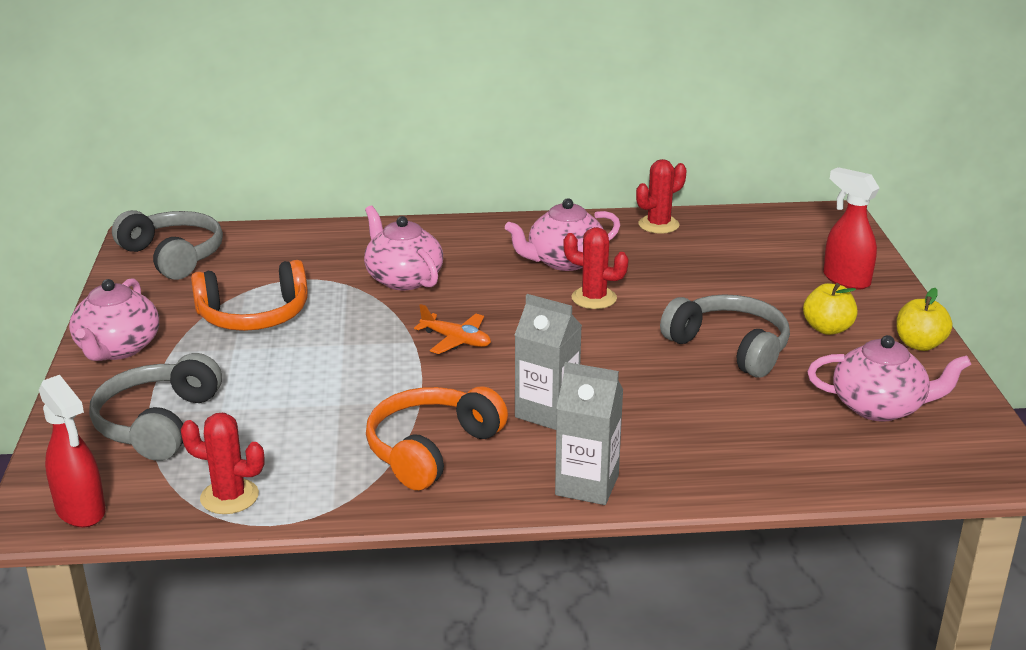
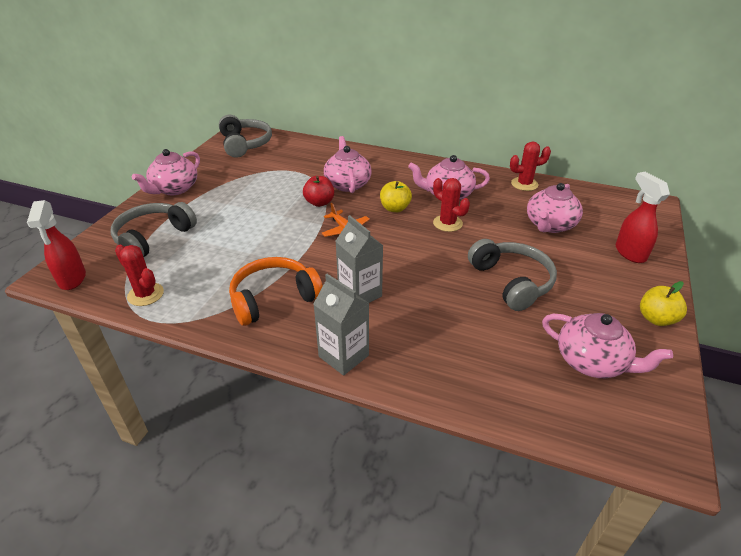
camera: 25 degrees right, 10 degrees up
orange headphones [191,260,308,331] -> none
yellow apple [803,283,857,335] -> yellow apple moved to [380,181,412,212]
none -> red apple [303,176,334,207]
none -> pink teapot [527,183,583,233]

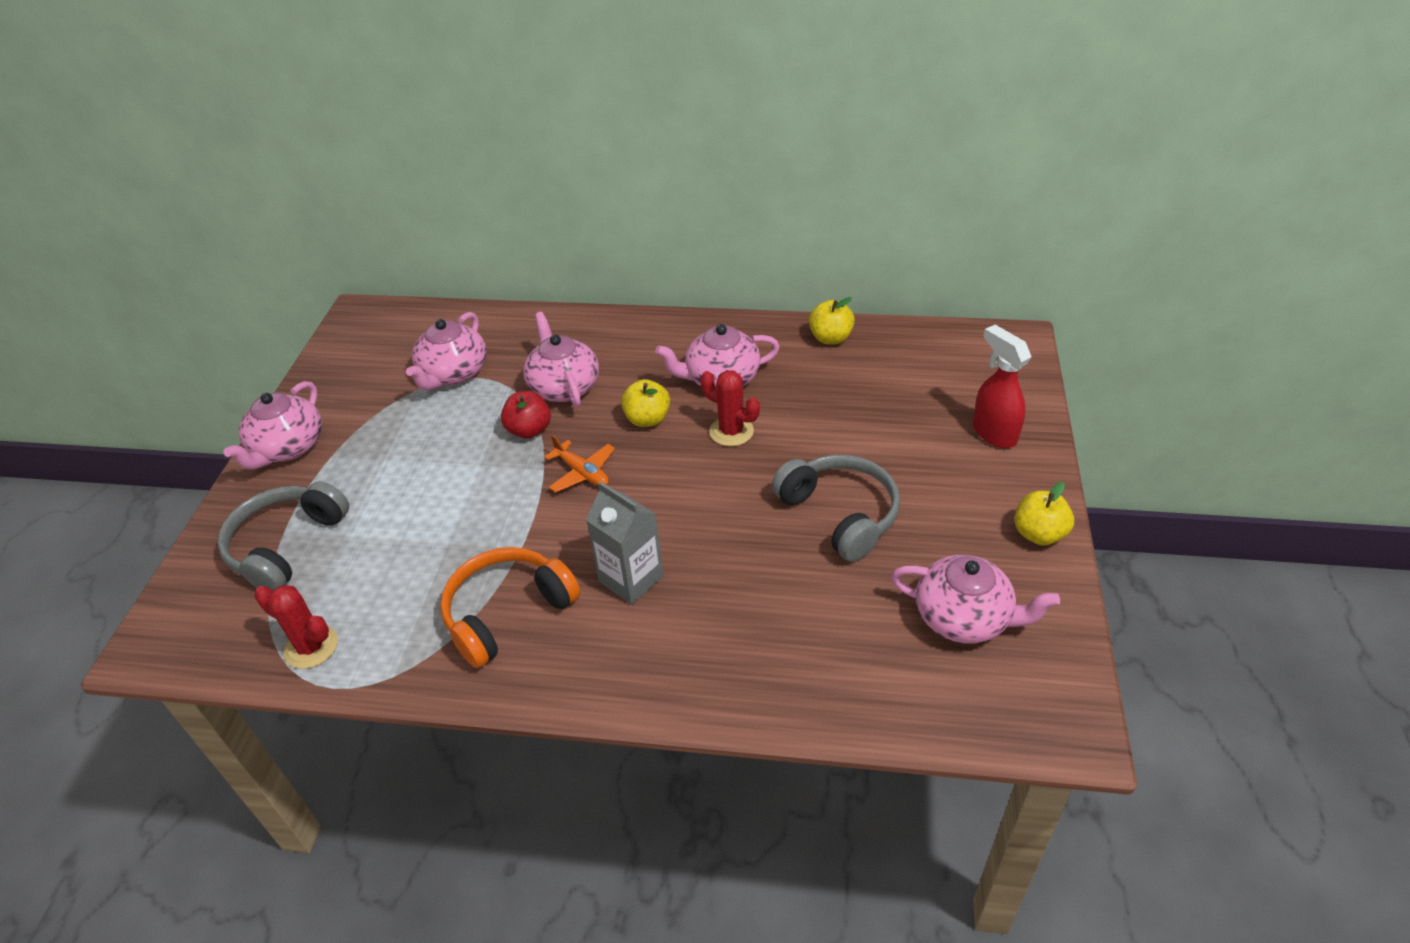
camera: 10 degrees left, 5 degrees up
red spray bottle [27,200,86,290] -> none
grey headphones [219,115,272,158] -> none
grey carton [313,274,369,375] -> none
red cactus [510,141,551,191] -> yellow apple [809,297,855,345]
pink teapot [527,183,583,233] -> pink teapot moved to [406,312,487,390]

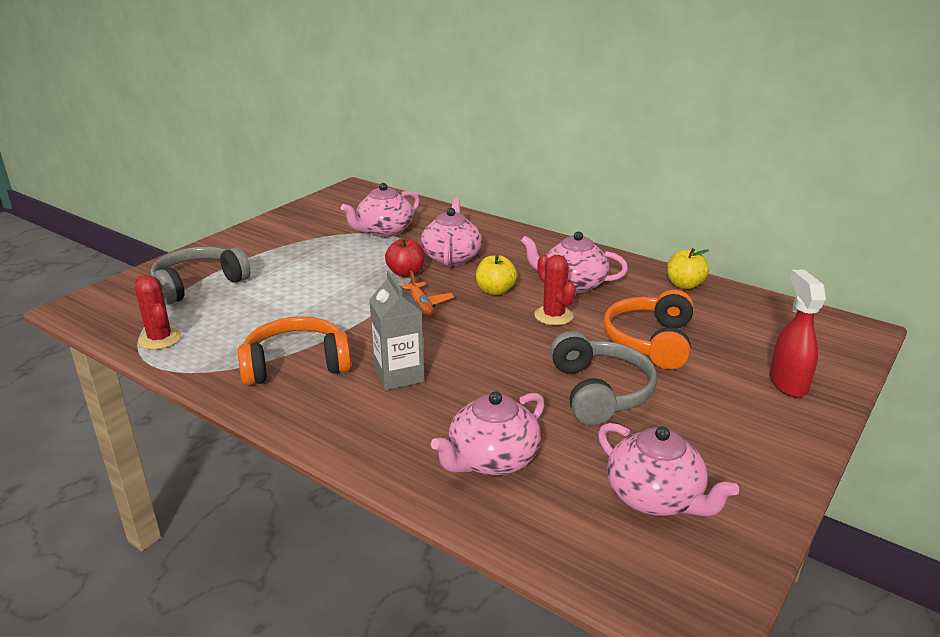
camera: 25 degrees right, 15 degrees down
pink teapot [223,381,322,469] -> pink teapot moved to [431,391,545,476]
yellow apple [1015,482,1074,545] -> none
none -> orange headphones [603,290,694,370]

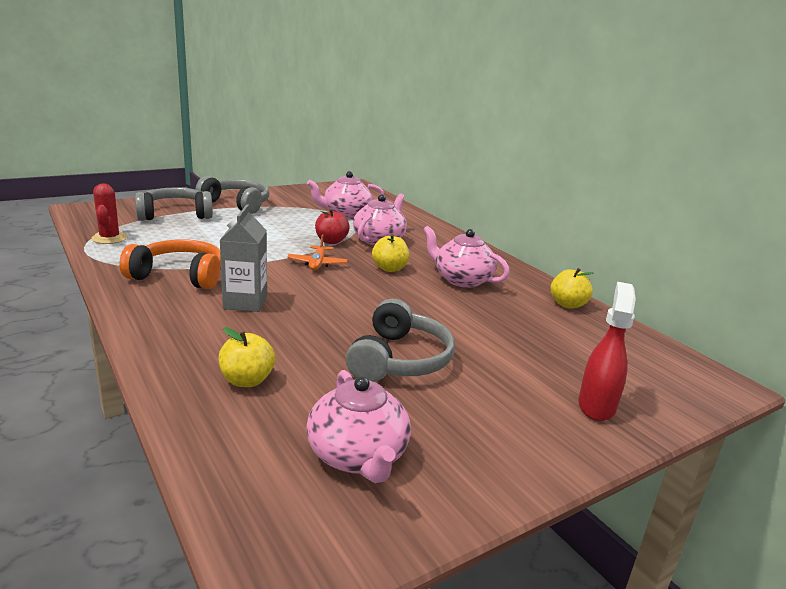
camera: 20 degrees right, 5 degrees down
pink teapot [431,391,545,476] -> yellow apple [219,327,275,387]
red cactus [534,254,576,325] -> none
orange headphones [603,290,694,370] -> none
none -> grey headphones [196,176,269,214]

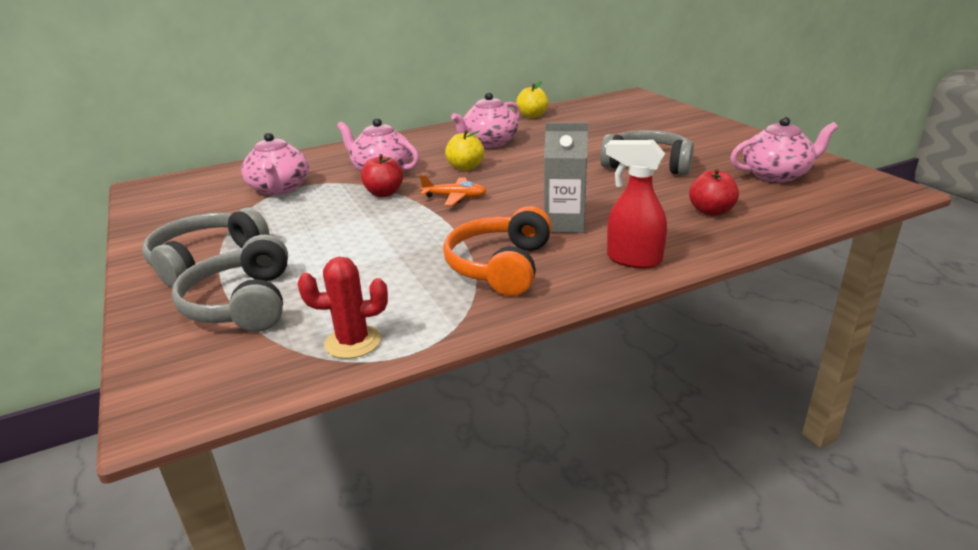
camera: 80 degrees left, 5 degrees up
yellow apple [219,327,275,387] -> red apple [689,168,739,216]
red spray bottle [578,282,636,421] -> red spray bottle moved to [606,140,667,268]

